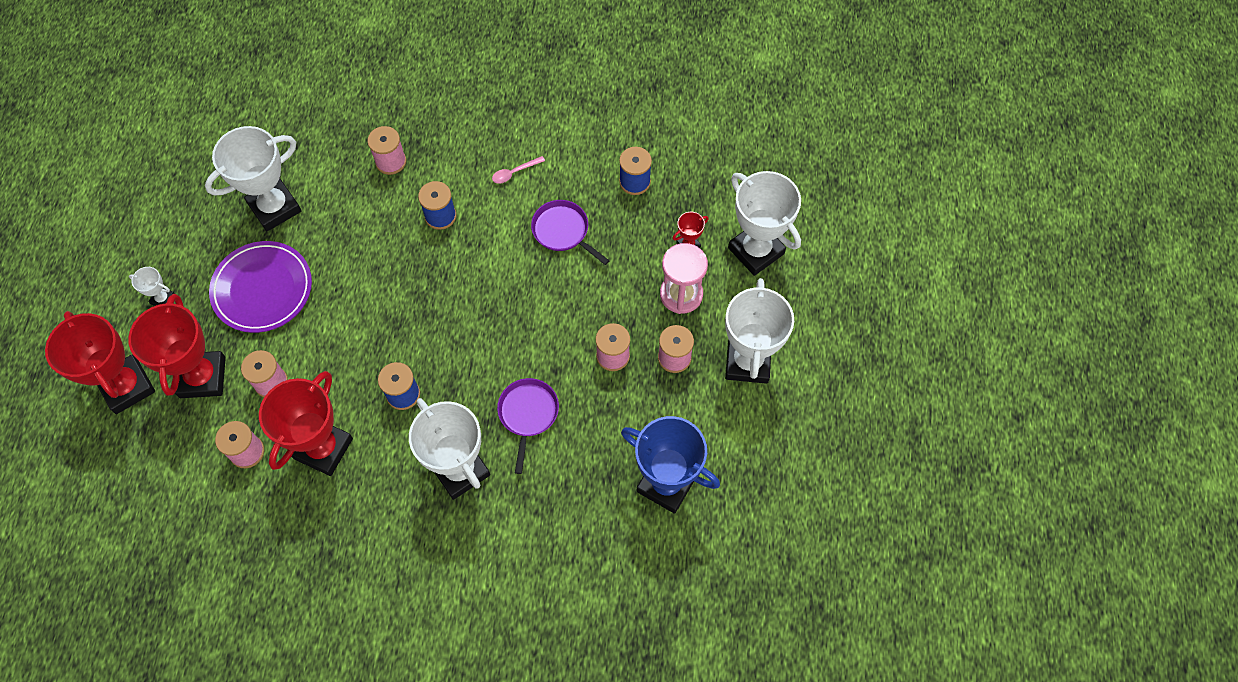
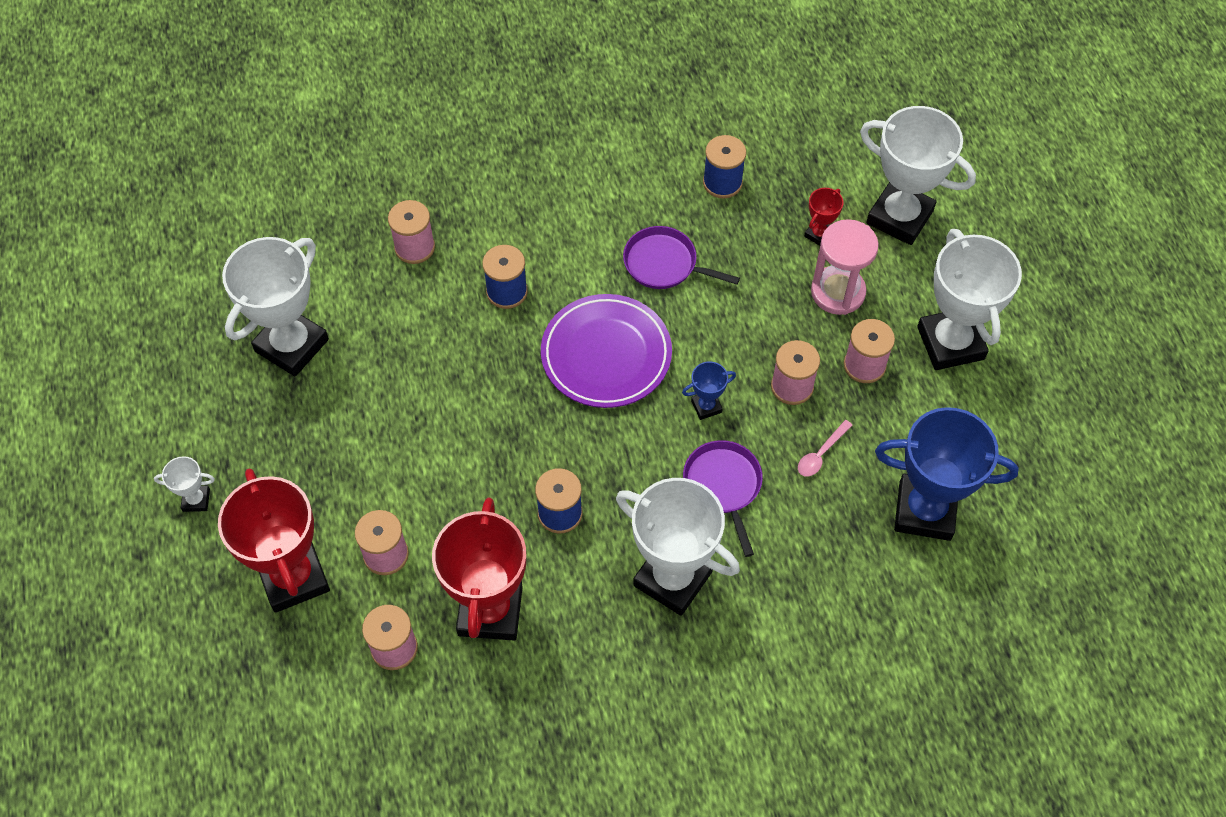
camera: 20 degrees left, 5 degrees down
red trophy [45,311,155,414] -> none
purple plate [209,241,312,333] -> purple plate moved to [541,294,672,408]
pink spoon [492,156,545,184] -> pink spoon moved to [798,420,852,477]
none -> blue trophy [682,361,736,420]

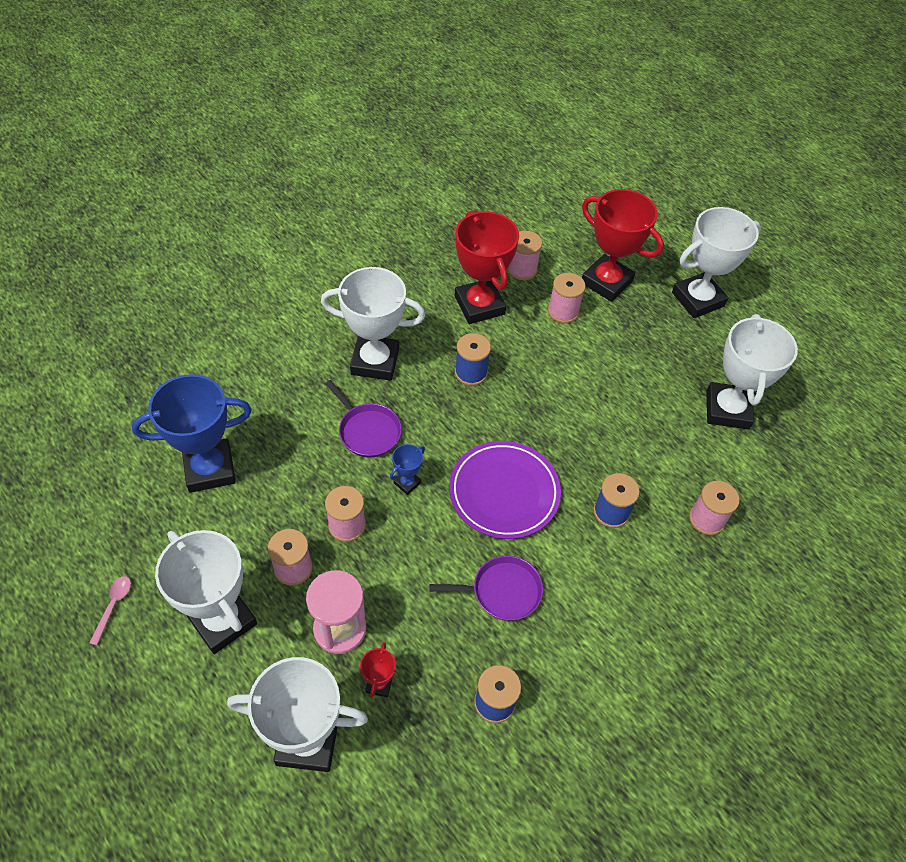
camera: 150 degrees right, 5 degrees down
white trophy [154,456,215,512] -> white trophy [672,207,761,318], size x2.27
pink spoon [798,420,852,477] -> pink spoon moved to [89,576,131,645]

